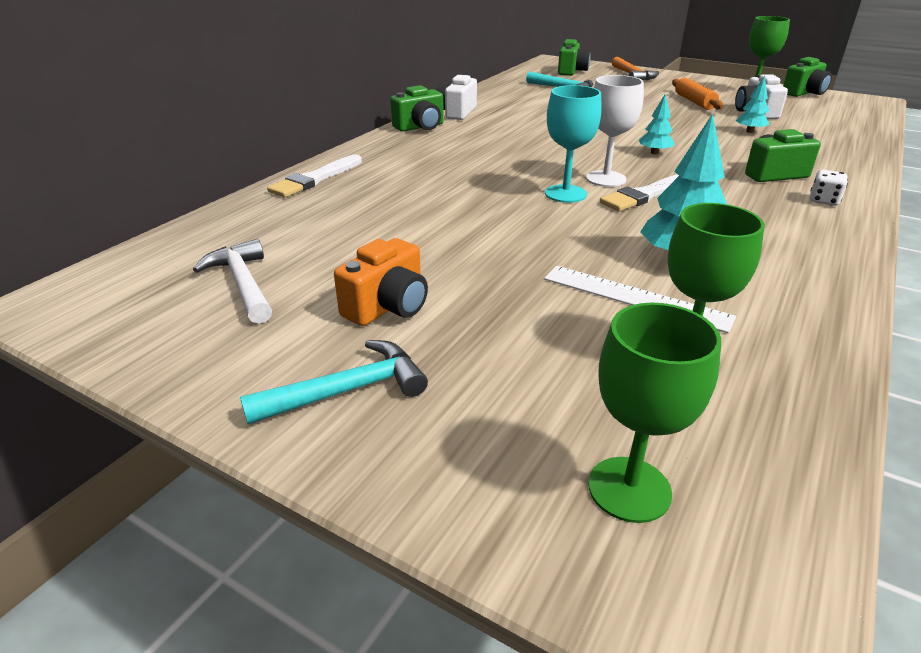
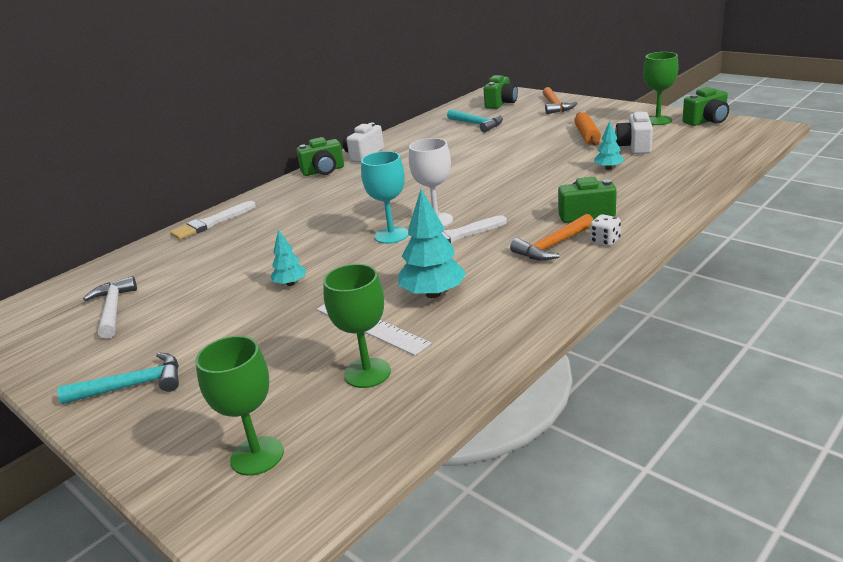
camera: 15 degrees right, 5 degrees down
orange camera [334,238,428,326] -> none
turquoise tree [639,93,674,154] -> turquoise tree moved to [270,230,306,286]
none -> orange hammer [510,214,593,261]

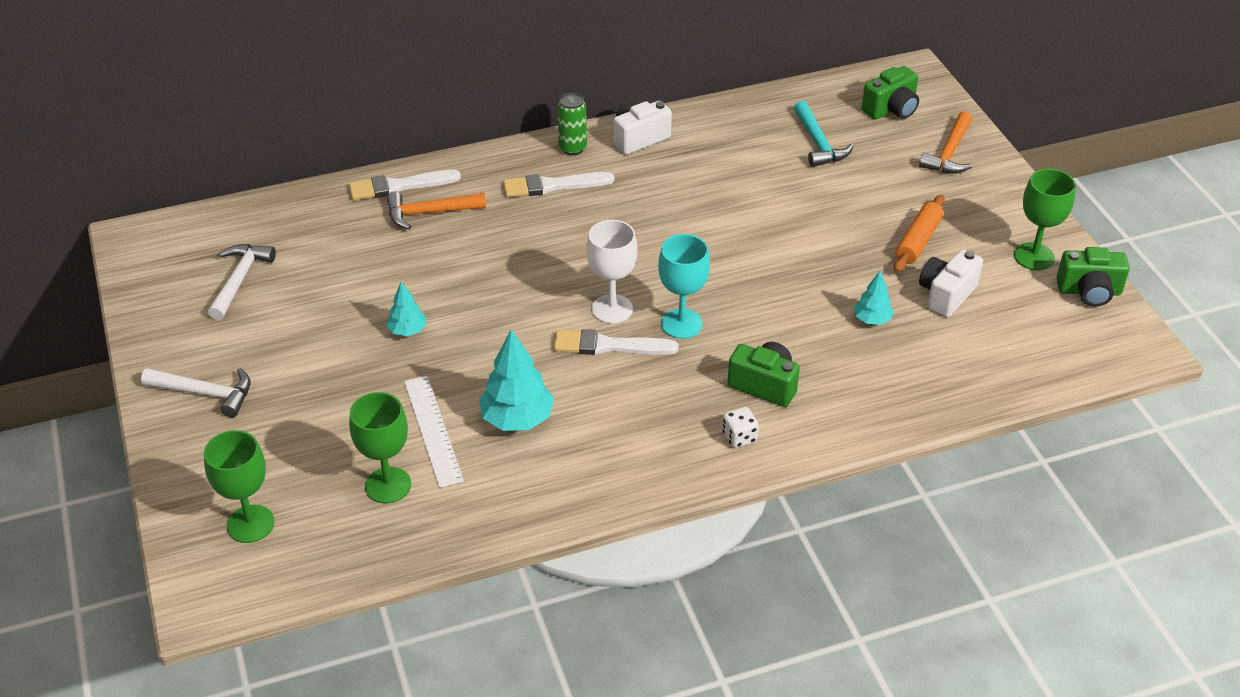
camera: 25 degrees right, 15 degrees up
turquoise hammer [57,353,179,404] -> white hammer [141,368,251,418]
green camera [296,137,344,176] -> green can [558,93,587,155]
turquoise goblet [361,151,408,244] -> turquoise goblet moved to [658,234,710,339]
orange hammer [510,214,593,261] -> orange hammer moved to [387,192,486,230]
none -> white brush [503,172,614,197]

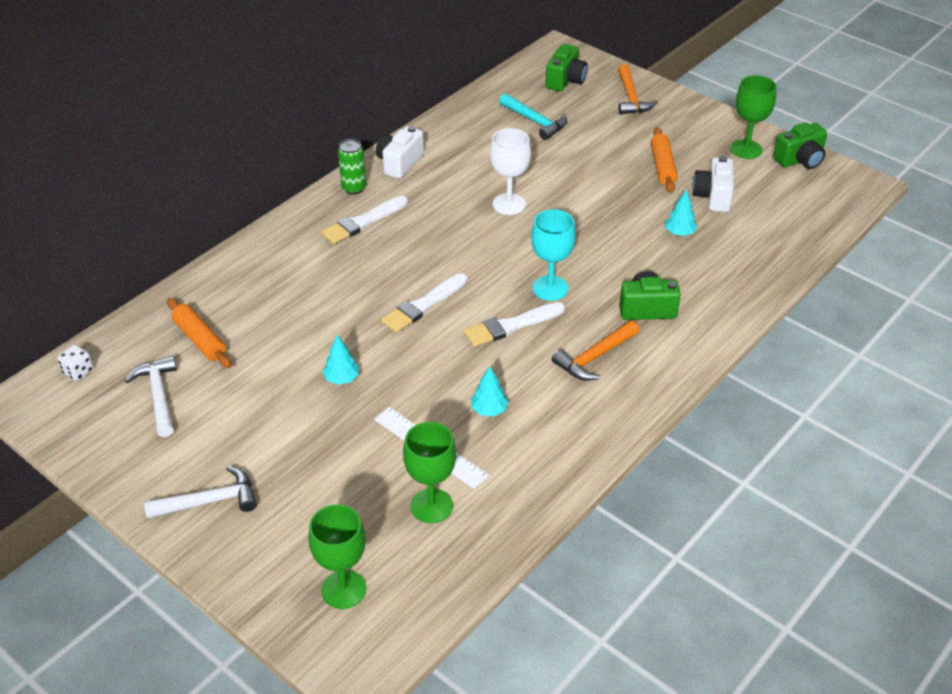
camera: 30 degrees left, 0 degrees up
white brush [349,170,461,200] -> white brush moved to [381,273,467,333]
orange hammer [387,192,486,230] -> orange hammer moved to [552,321,639,381]
turquoise tree [479,329,554,431] -> turquoise tree [471,366,508,416], size x0.56
white goblet [586,220,638,324] -> white goblet moved to [490,128,531,215]
white dice [722,407,759,448] -> white dice moved to [57,345,93,381]
none -> orange rolling pin [167,298,232,368]

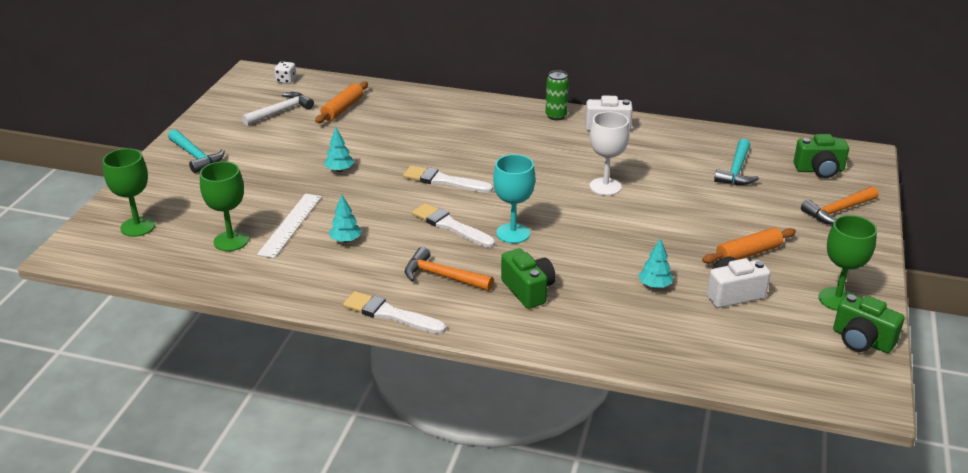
camera: 65 degrees right, 10 degrees down
white hammer [144,466,257,519] -> turquoise hammer [168,129,225,173]
white brush [321,196,408,244] -> white brush moved to [343,291,446,334]

